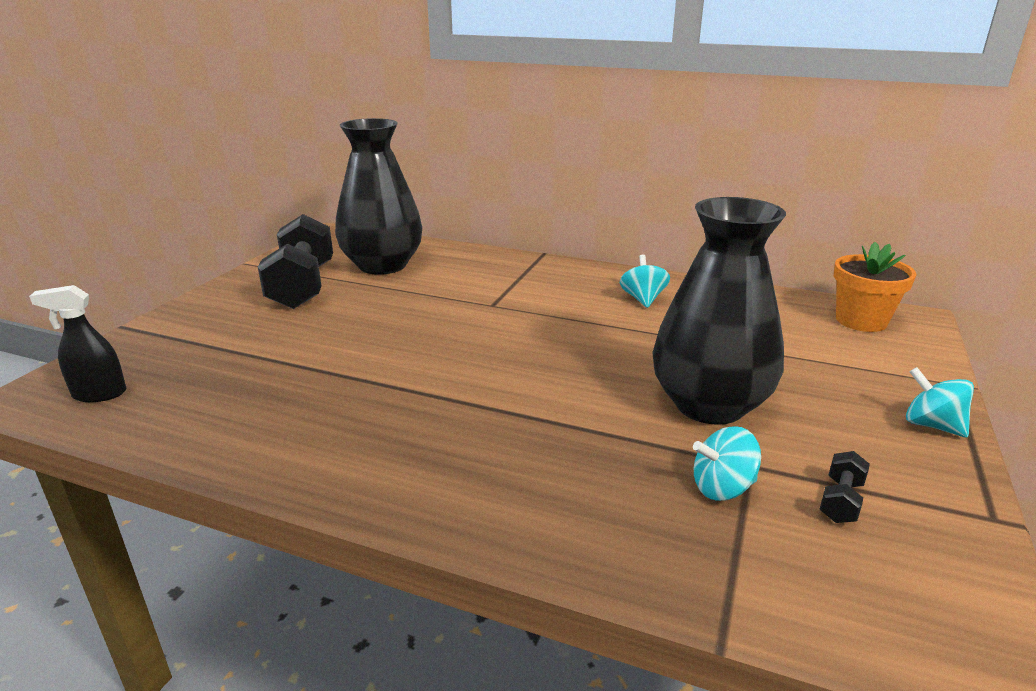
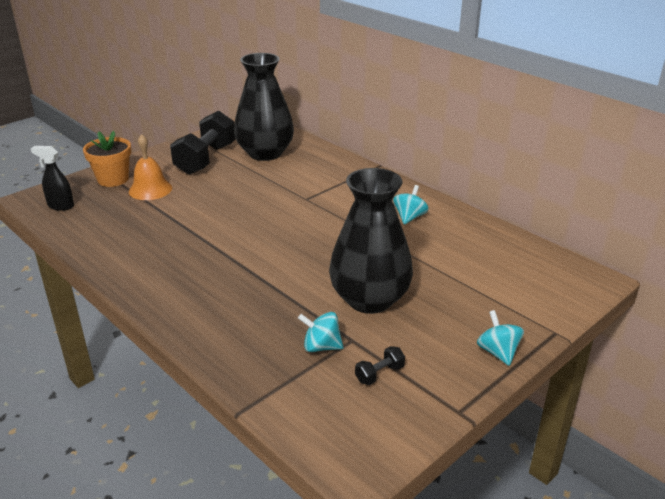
camera: 25 degrees right, 5 degrees up
orange flower pot [834,242,917,332] -> orange flower pot moved to [83,131,131,187]
none -> orange bell [129,134,172,200]

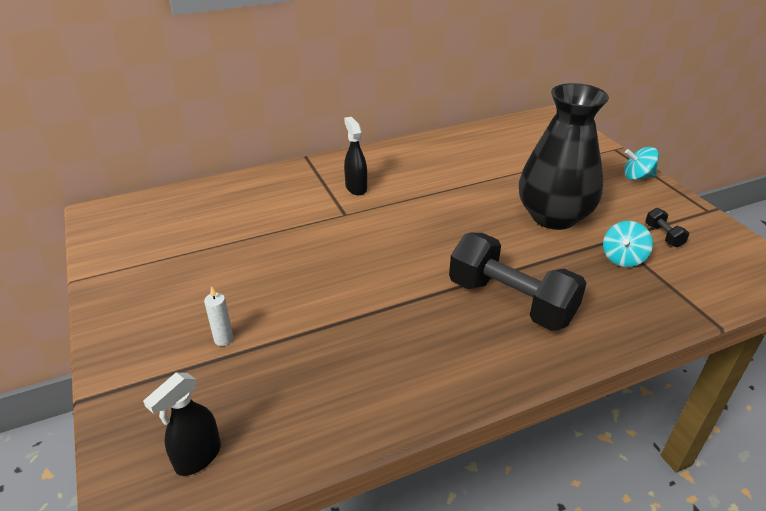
camera: 70 degrees left, 5 degrees up
orange flower pot [83,131,131,187] -> none
orange bell [129,134,172,200] -> white candle [204,286,233,346]
black dumbbell [170,111,236,175] -> black dumbbell moved to [449,233,587,331]
black vase [234,53,294,161] -> none
turquoise spinning top [393,185,429,225] -> none
none -> black spray bottle [344,117,367,195]

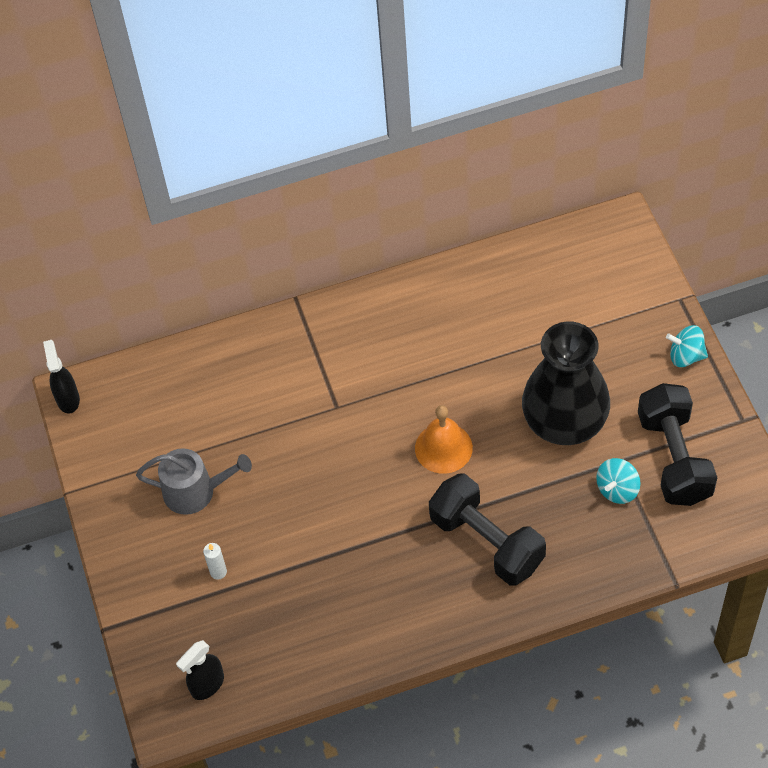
camera: 10 degrees right, 20 degrees up
black spray bottle [344,117,367,195] -> black spray bottle moved to [43,340,80,414]
black dumbbell [645,208,689,247] -> black dumbbell [638,383,717,506], size x2.47
none -> grey watering can [136,448,252,515]
none -> orange bell [415,405,473,474]

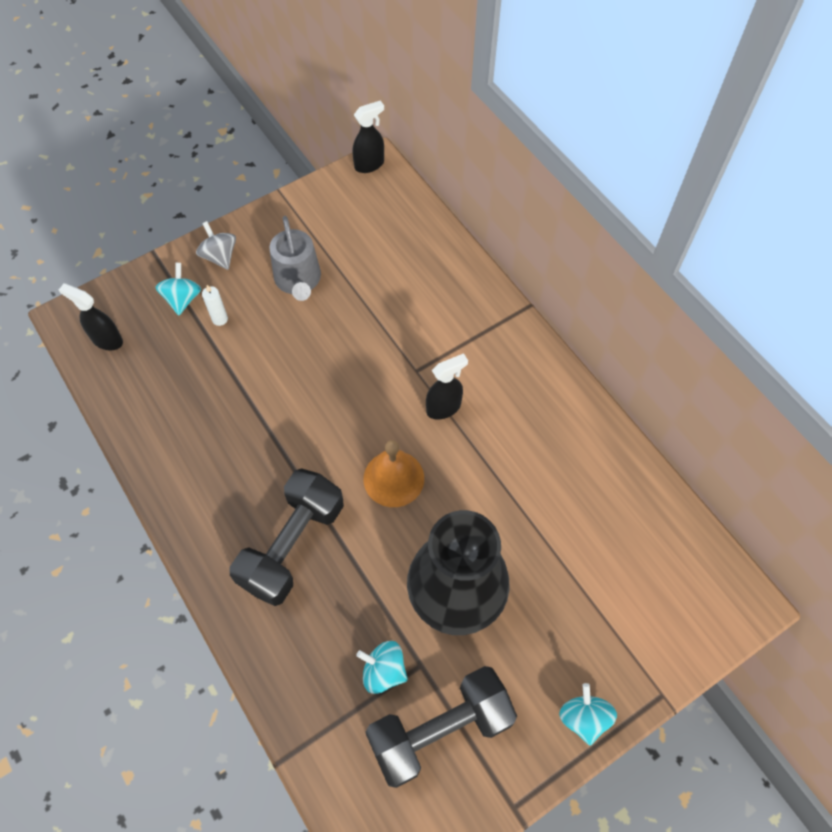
camera: 70 degrees right, 5 degrees up
none -> turquoise spinning top [155,263,201,315]
none -> grey spinning top [196,221,236,270]
none -> black spray bottle [426,353,468,420]

